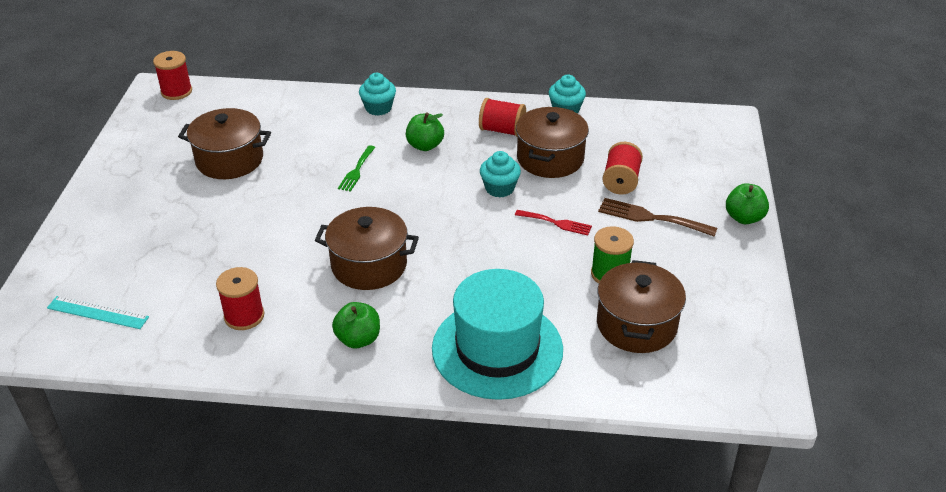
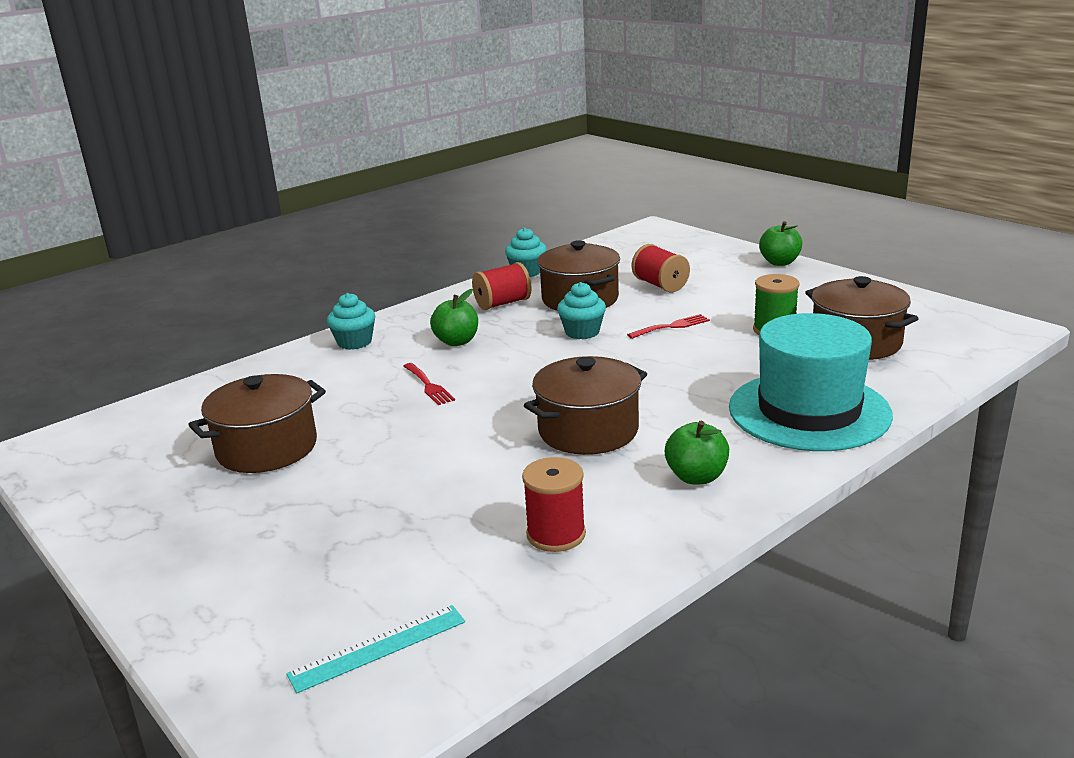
camera: 45 degrees left, 15 degrees down
red spool [153,51,192,100] -> none
green fork [338,145,375,192] -> red fork [403,363,455,405]
brown fork [598,198,717,237] -> none

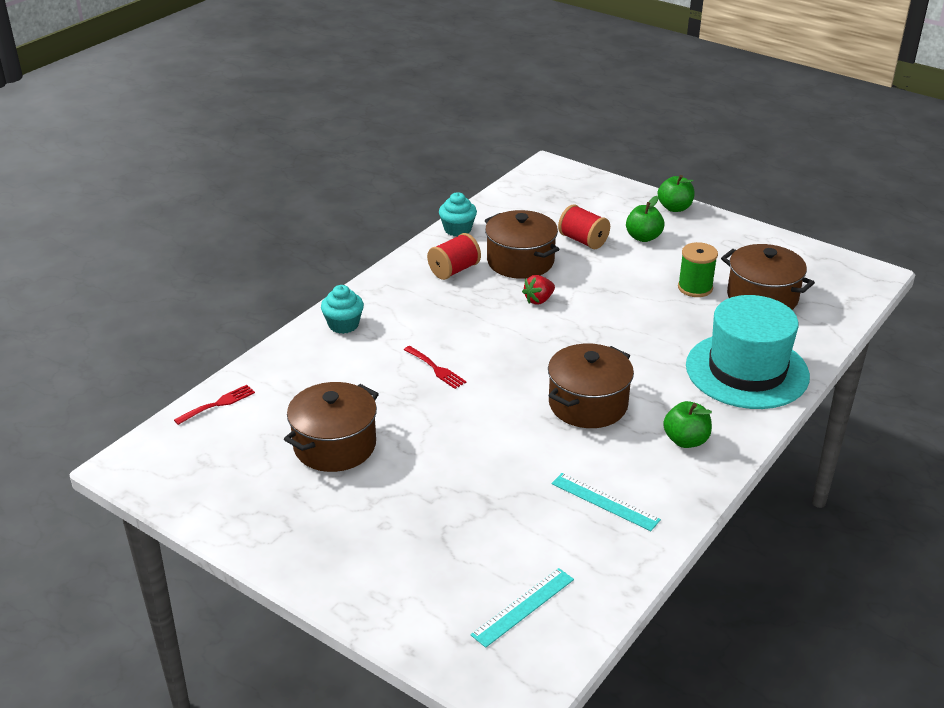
camera: 15 degrees left, 10 degrees up
green apple [430,289,478,346] -> green apple moved to [626,196,664,242]
red spool [522,457,586,552] -> turquoise ruler [552,473,661,531]
turquoise cupcake [557,282,606,339] -> red strawberry [522,275,555,305]
red fork [627,314,710,339] -> red fork moved to [174,385,255,425]

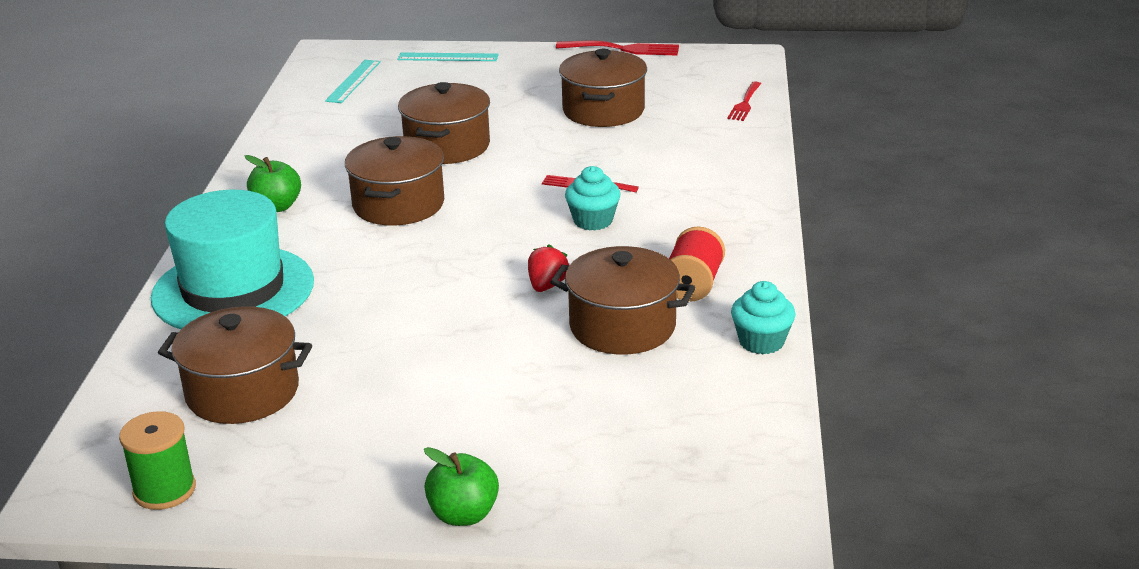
camera: 150 degrees right, 5 degrees down
turquoise cupcake [321,285,364,334] -> turquoise cupcake moved to [565,166,621,230]
turquoise ruler [552,473,661,531] -> turquoise ruler moved to [398,52,499,61]
red spool [558,204,610,249] -> none
green apple [626,196,664,242] -> none
green spool [678,242,718,297] -> green spool moved to [119,411,196,510]
none -> brown pot [398,82,490,164]
none -> red fork [556,40,679,55]

